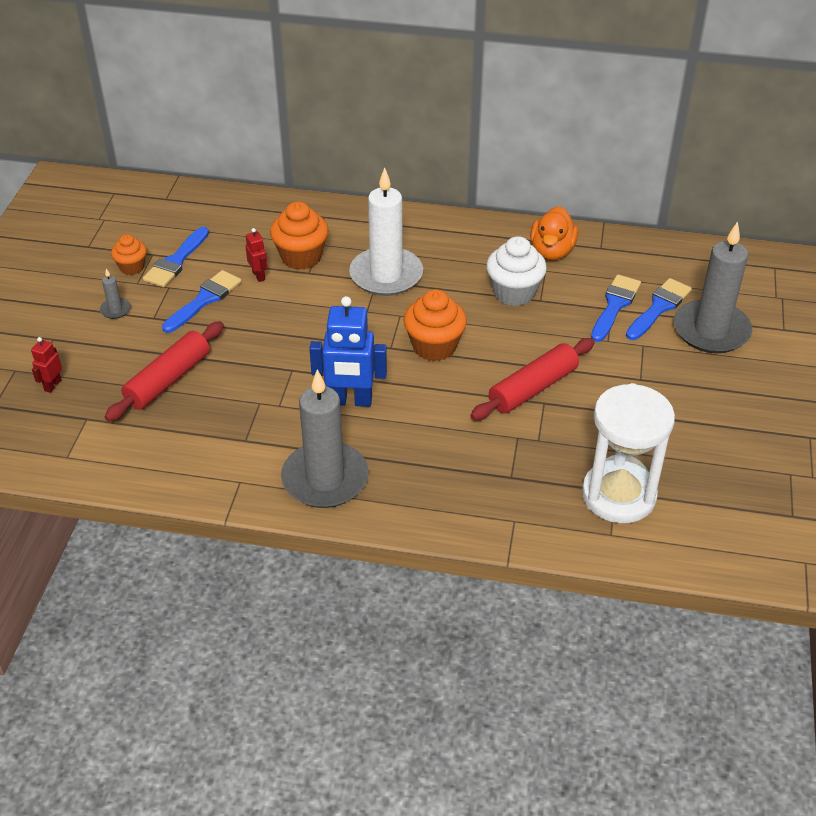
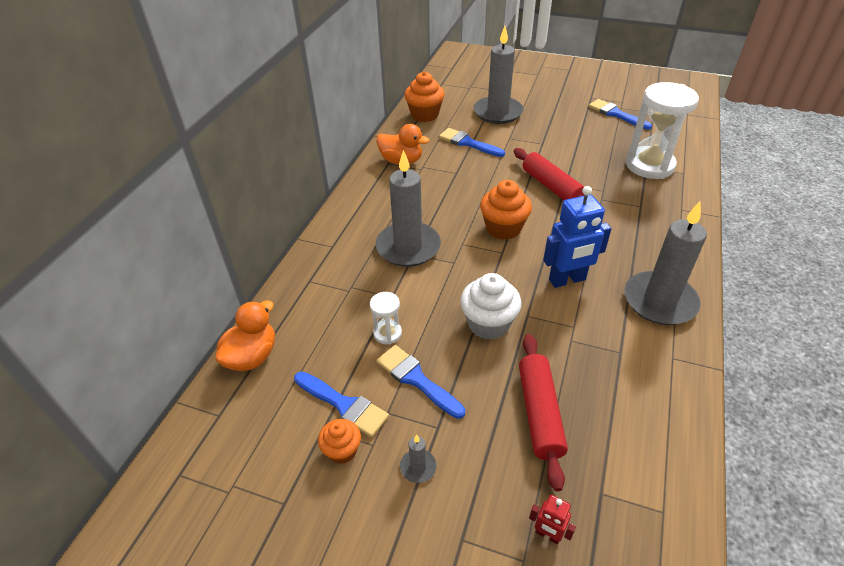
camera: 80 degrees left, 0 degrees up
red rolling pin [105,321,224,422] -> red rolling pin turned 45 degrees clockwise [519,334,568,491]
red robot [245,228,268,282] -> white hourglass [370,292,402,345]
orange cupcake [270,202,329,270] -> orange cupcake moved to [404,72,445,122]
blue robot [309,296,387,407] -> blue robot turned 60 degrees clockwise [543,186,611,288]
white candle [349,167,423,296] -> grey candle [376,150,441,267]
white cupcake [486,236,547,306] -> white cupcake moved to [460,273,521,340]
blue brush [626,278,692,340] -> blue brush moved to [588,99,652,130]
none -> orange duck [215,300,275,371]

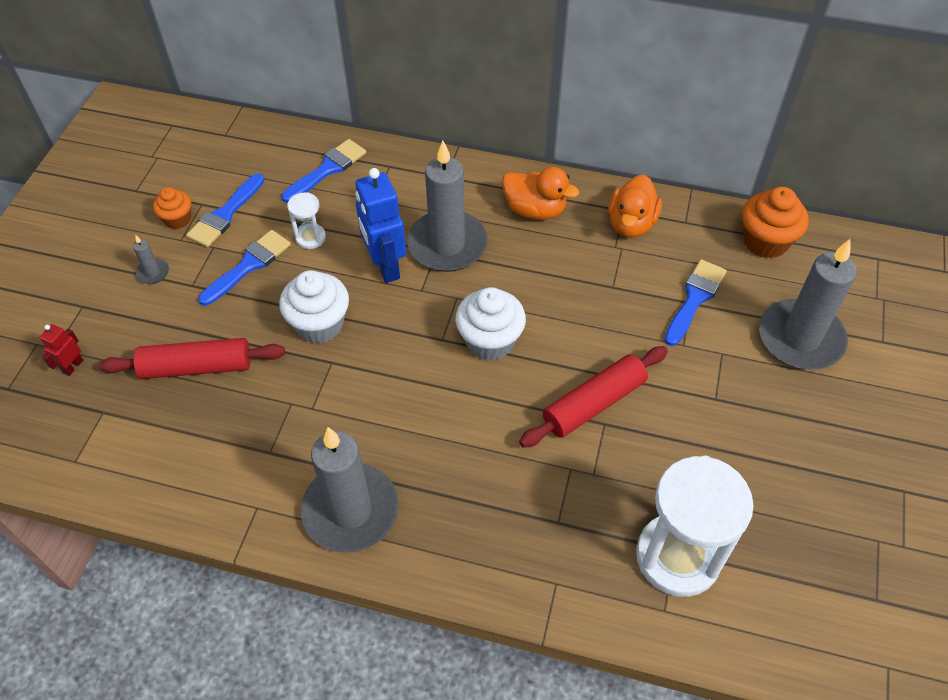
camera: 85 degrees right, 10 degrees up
orange duck [215,300,275,371] -> orange duck moved to [502,167,579,220]
orange cupcake [480,180,532,240] -> white cupcake [455,287,526,361]
blue robot [543,186,611,288] -> blue robot moved to [355,168,407,283]
blue brush [588,99,652,130] -> blue brush moved to [281,139,366,203]

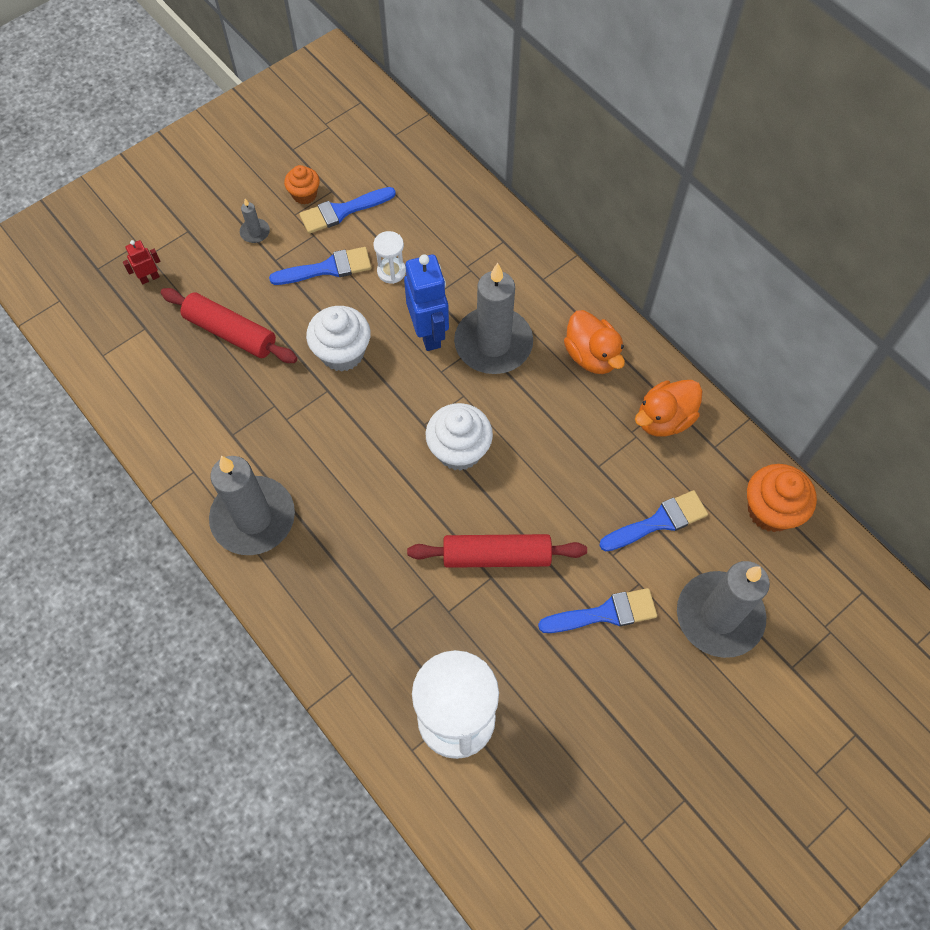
camera: 35 degrees right, 10 degrees up
blue brush [281,139,366,203] -> blue brush moved to [538,588,657,633]
blue robot [355,168,407,283] -> blue robot turned 150 degrees clockwise [404,254,449,351]

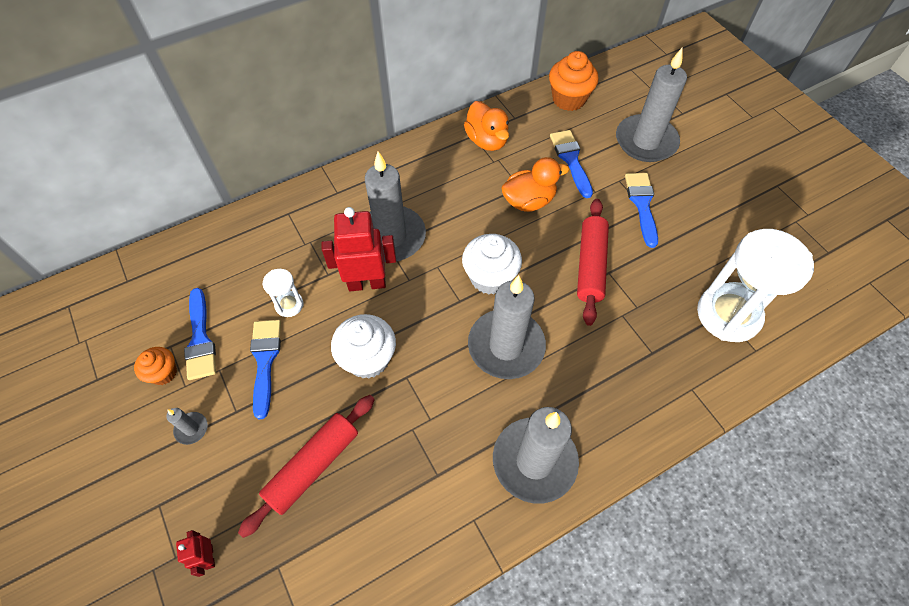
camera: 80 degrees left, 5 degrees down
blue robot [404,254,449,351] -> red robot [322,207,396,291]
orange duck [564,310,625,374] -> orange duck moved to [501,157,569,212]
none -> grey candle [468,275,546,379]

